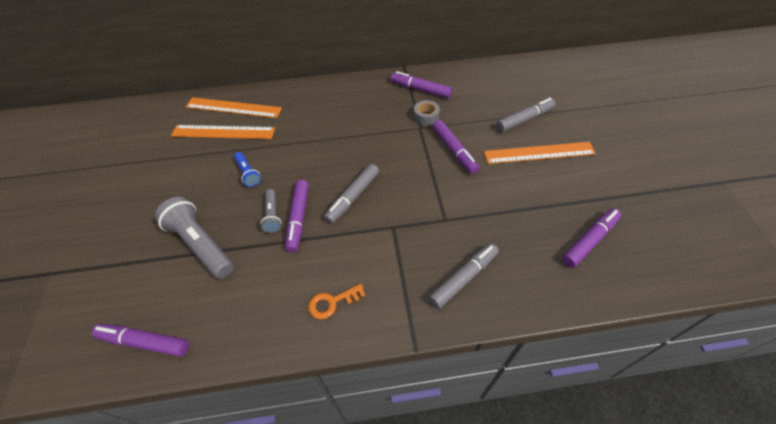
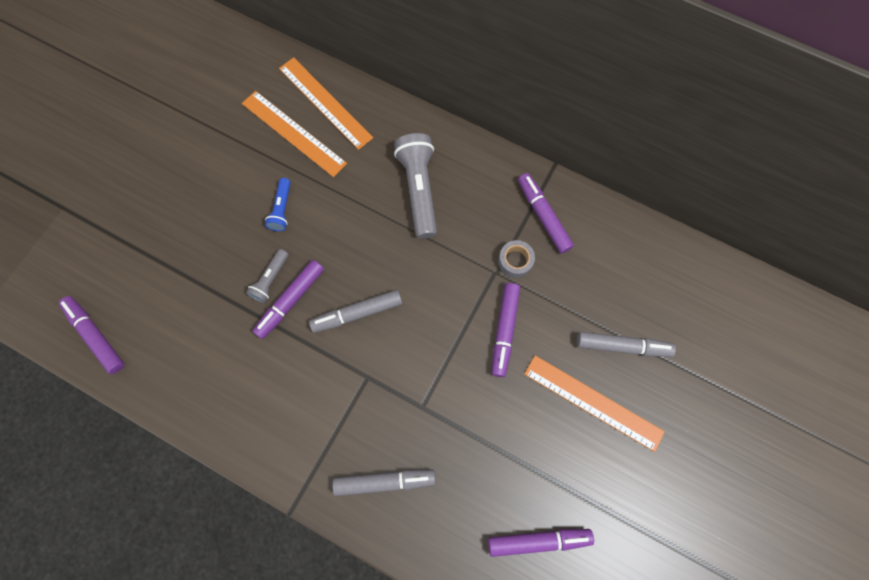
camera: 35 degrees right, 20 degrees up
grey flashlight [155,197,234,279] -> grey flashlight moved to [394,133,437,239]
orange key [308,284,366,319] -> none

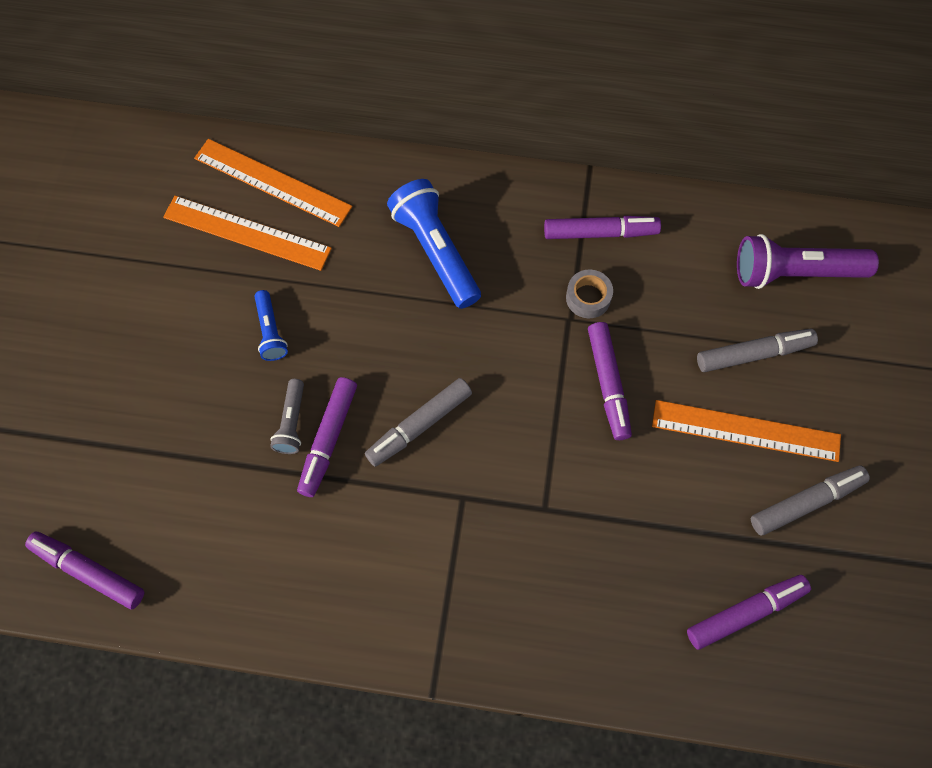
camera: 20 degrees left, 5 degrees down
grey marker [332,469,436,496] -> grey marker moved to [751,466,870,535]
grey flashlight [394,133,437,239] -> blue flashlight [387,179,481,309]
purple marker [518,173,574,253] -> purple marker turned 135 degrees clockwise [544,216,661,239]
none -> purple flashlight [737,234,879,289]

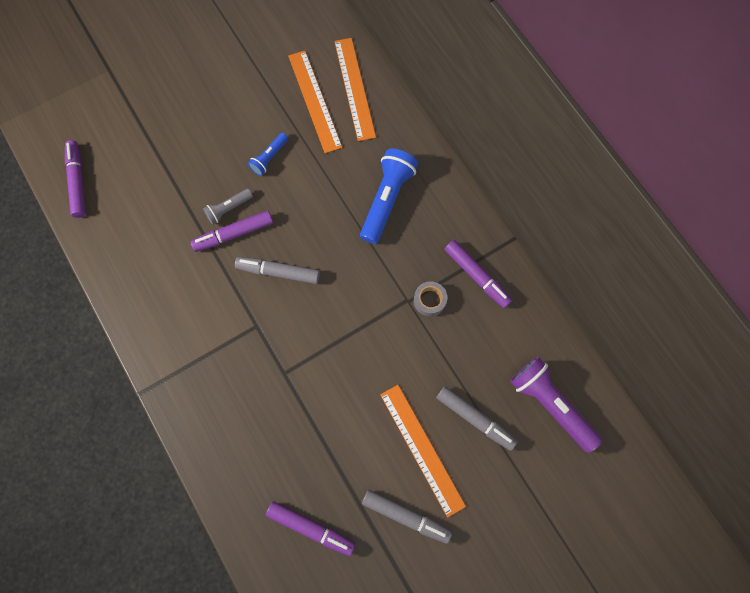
camera: 50 degrees right, 5 degrees up
purple marker [588,322,632,440] -> none

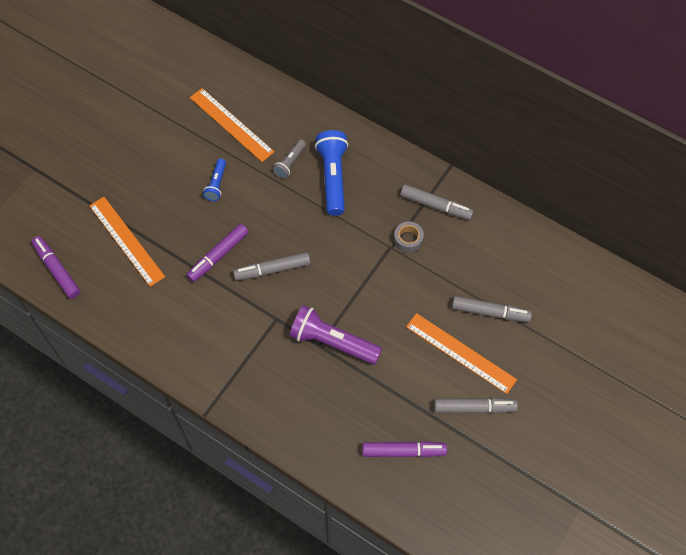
camera: 25 degrees left, 10 degrees down
grey flashlight [203,189,253,225] -> grey flashlight moved to [273,140,306,178]
orange ruler [334,38,376,141] -> orange ruler moved to [89,197,165,287]
purple marker [444,240,512,308] -> grey marker [400,184,474,220]
purple flashlight [510,357,602,453] -> purple flashlight moved to [289,305,382,364]

